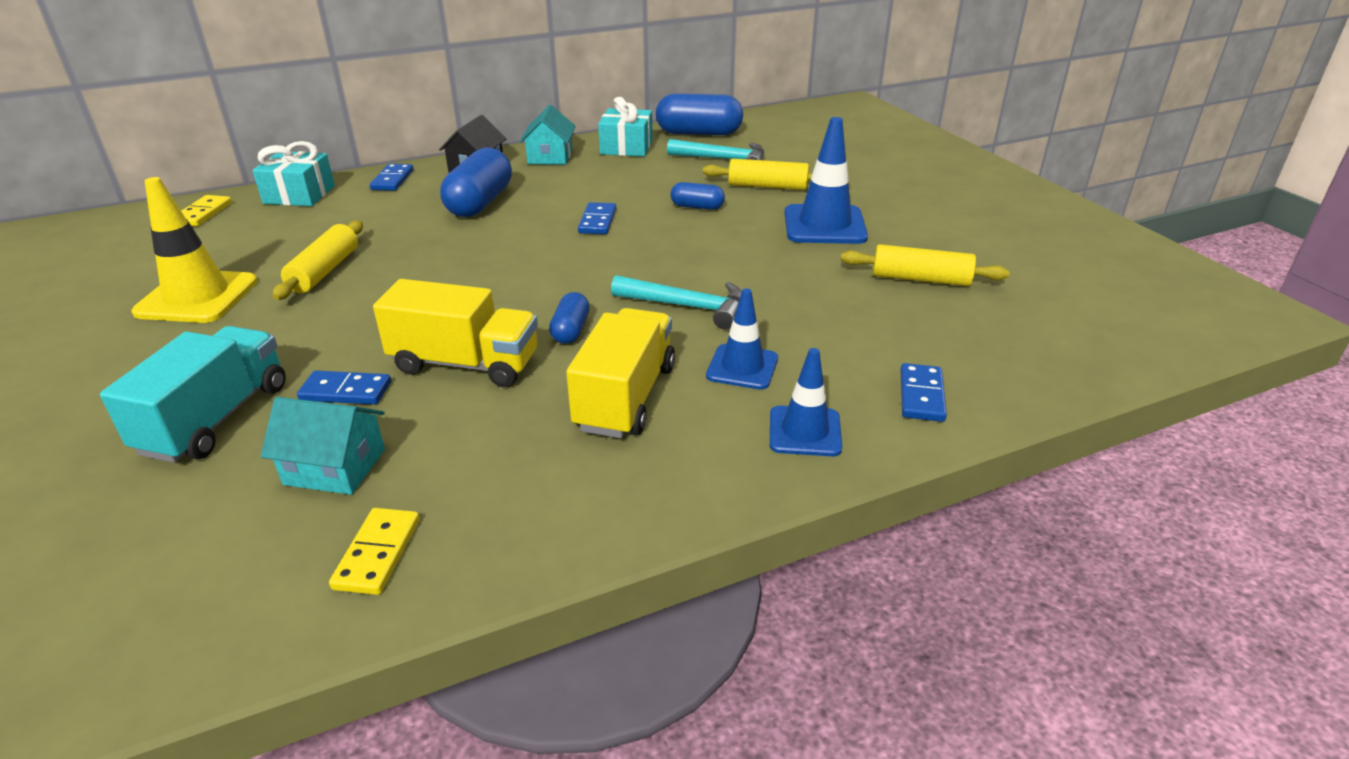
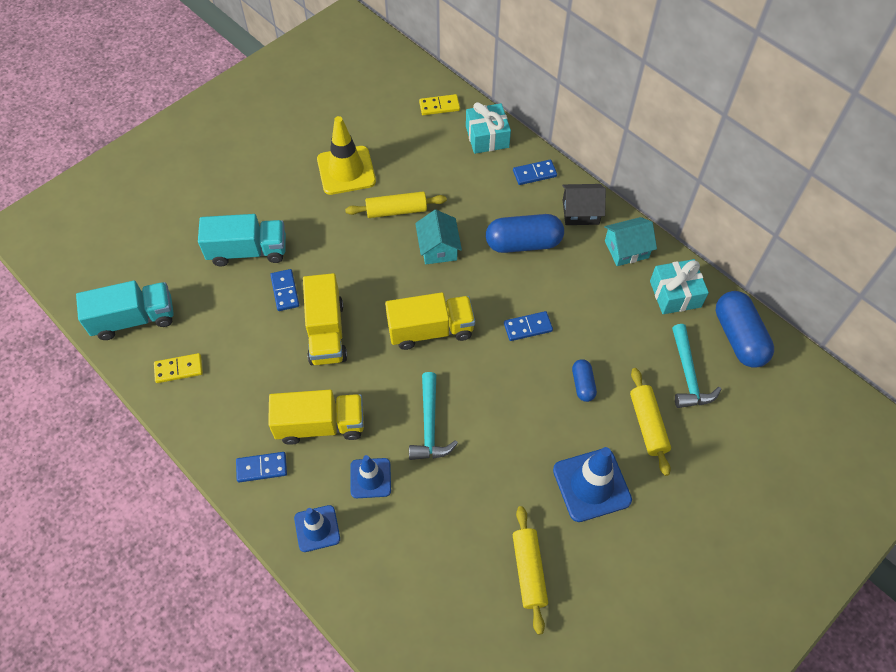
camera: 70 degrees right, 25 degrees up
turquoise house [260,397,385,495] -> turquoise house moved to [415,210,462,264]
blue capsule [549,292,590,344] -> none
blue domino [900,363,947,422] -> blue domino moved to [236,452,287,482]
none -> turquoise truck [76,280,174,340]
none -> yellow truck [385,292,475,350]

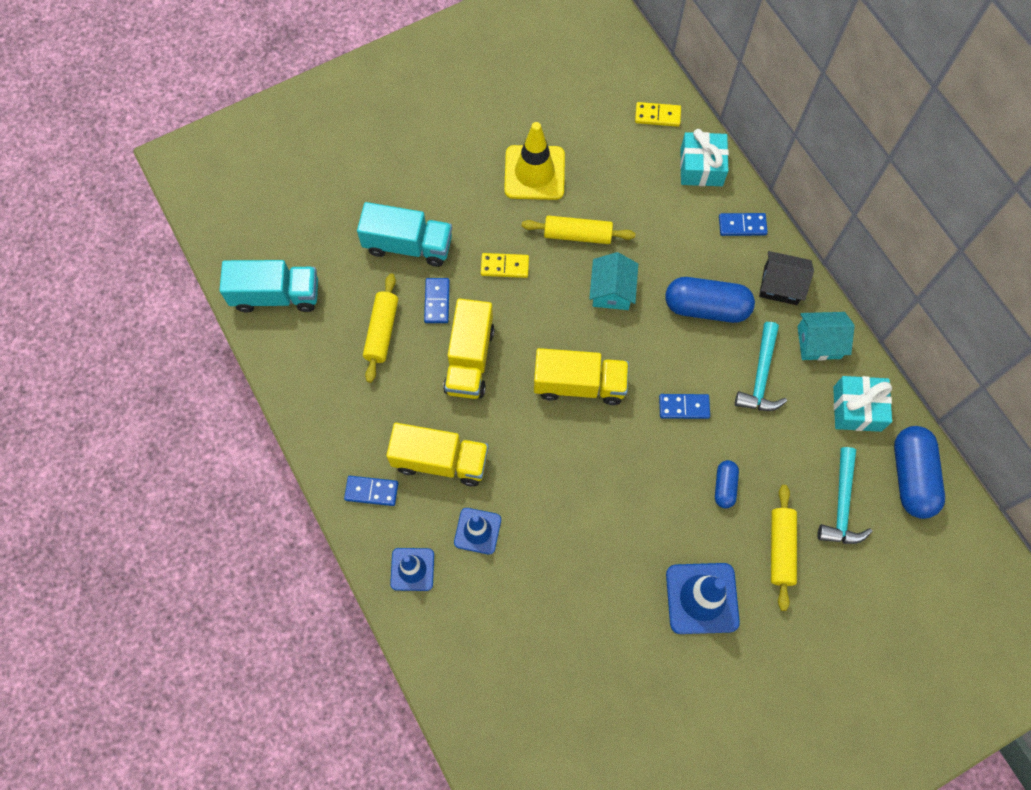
camera: 15 degrees right, 10 degrees up
yellow domino [154,353,203,383] -> yellow domino moved to [481,253,529,278]
turquoise hammer [409,372,458,460] -> turquoise hammer moved to [735,322,787,411]
yellow rolling pin [513,506,548,635] -> yellow rolling pin moved to [363,273,398,383]

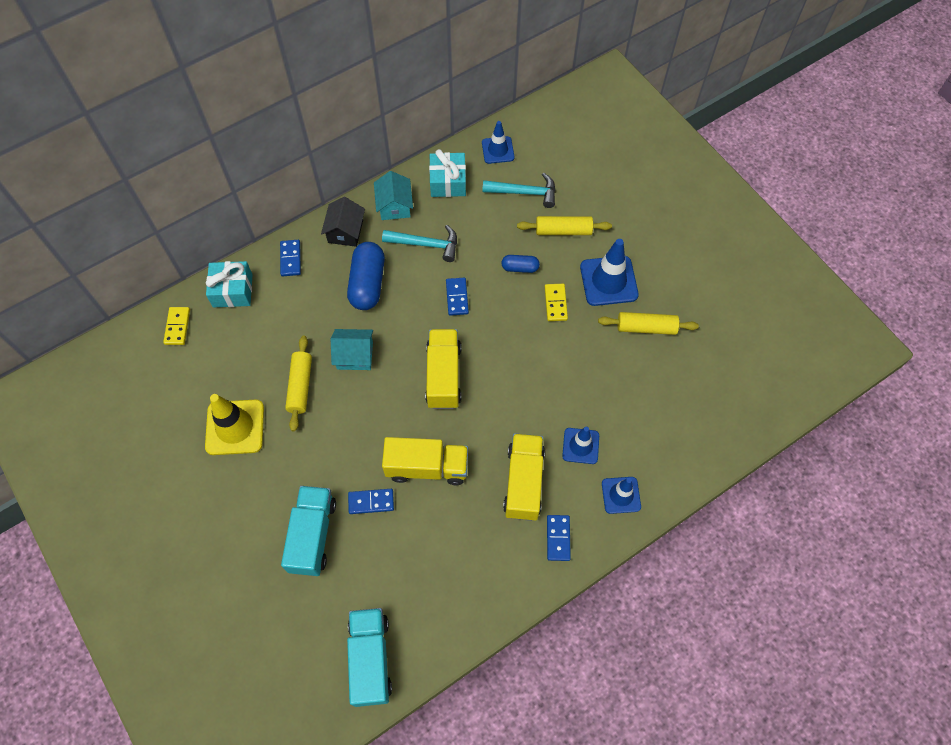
camera: 95 degrees left, 5 degrees down
yellow rolling pin [363,273,398,383] -> yellow rolling pin moved to [598,312,699,335]
yellow domino [481,253,529,278] -> yellow domino moved to [545,284,568,321]
blue capsule [894,426,945,519] -> blue traffic cone [482,121,515,164]

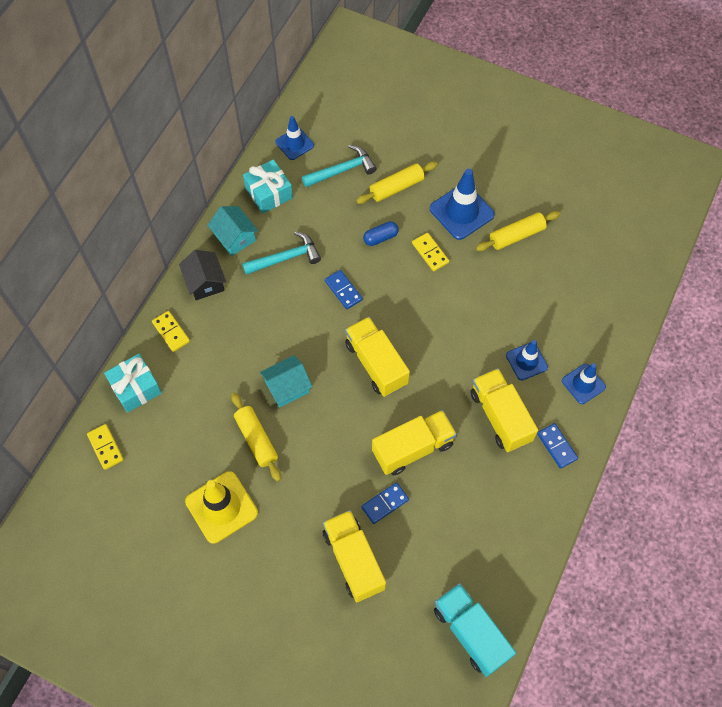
camera: 30 degrees left, 0 degrees up
blue domino [280,240,301,276] -> yellow domino [152,311,190,352]
turquoise truck [281,486,336,576] -> yellow truck [323,510,386,602]
blue capsule [347,242,385,310] -> none

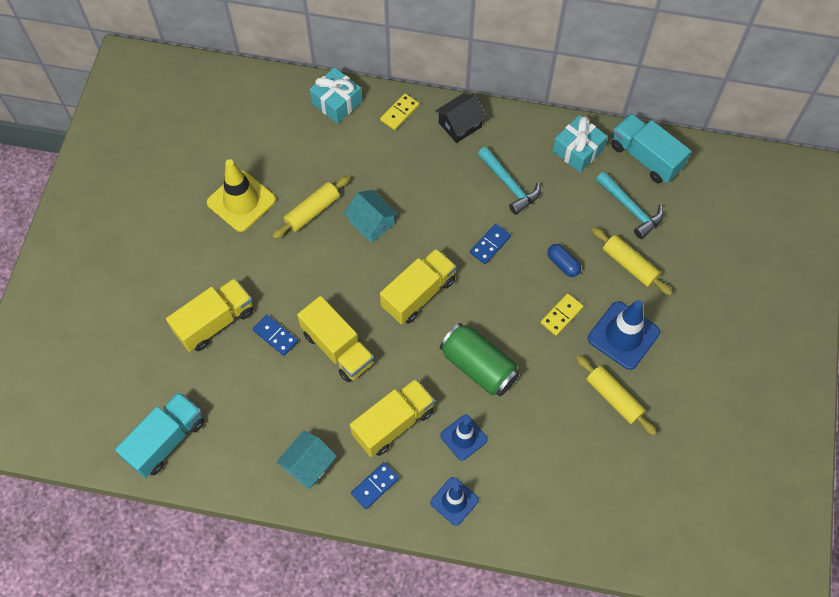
camera: 75 degrees right, 0 degrees up
yellow domino [87,424,124,470] -> none
turquoise house [208,206,258,256] -> turquoise house moved to [276,430,337,490]
blue traffic cone [275,116,314,160] -> turquoise truck [611,113,691,183]
none -> green can [440,323,520,397]

